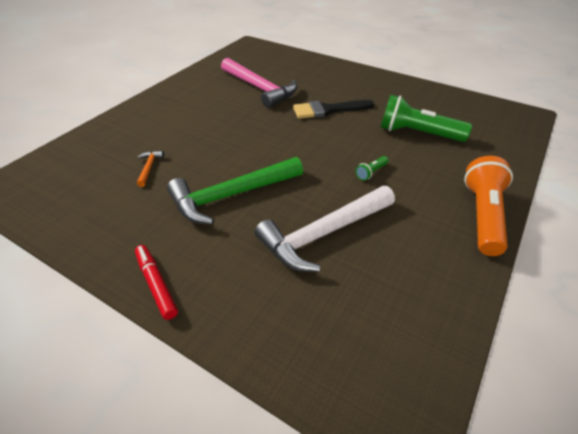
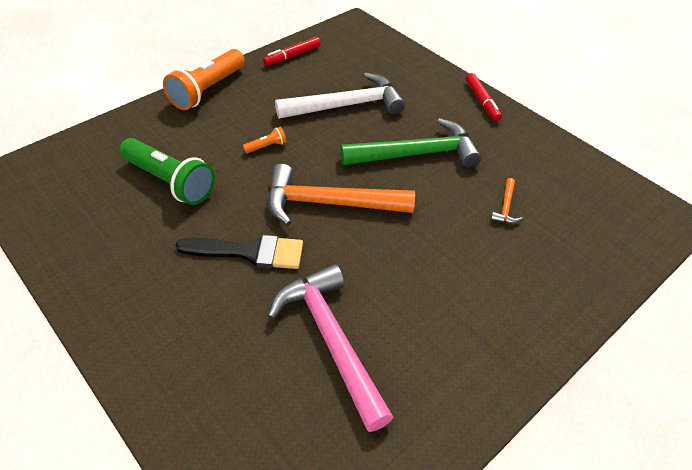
camera: 165 degrees left, 5 degrees up
green flashlight [356,156,389,181] -> orange flashlight [243,127,287,153]
none -> red marker [263,37,321,66]
none -> orange hammer [268,164,415,225]

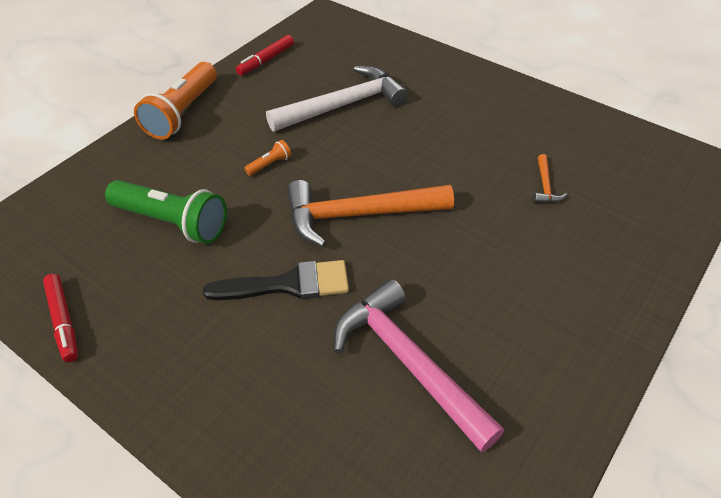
camera: 10 degrees left, 0 degrees up
green hammer [340,118,482,168] -> none
red marker [466,73,502,121] -> red marker moved to [43,274,78,362]

